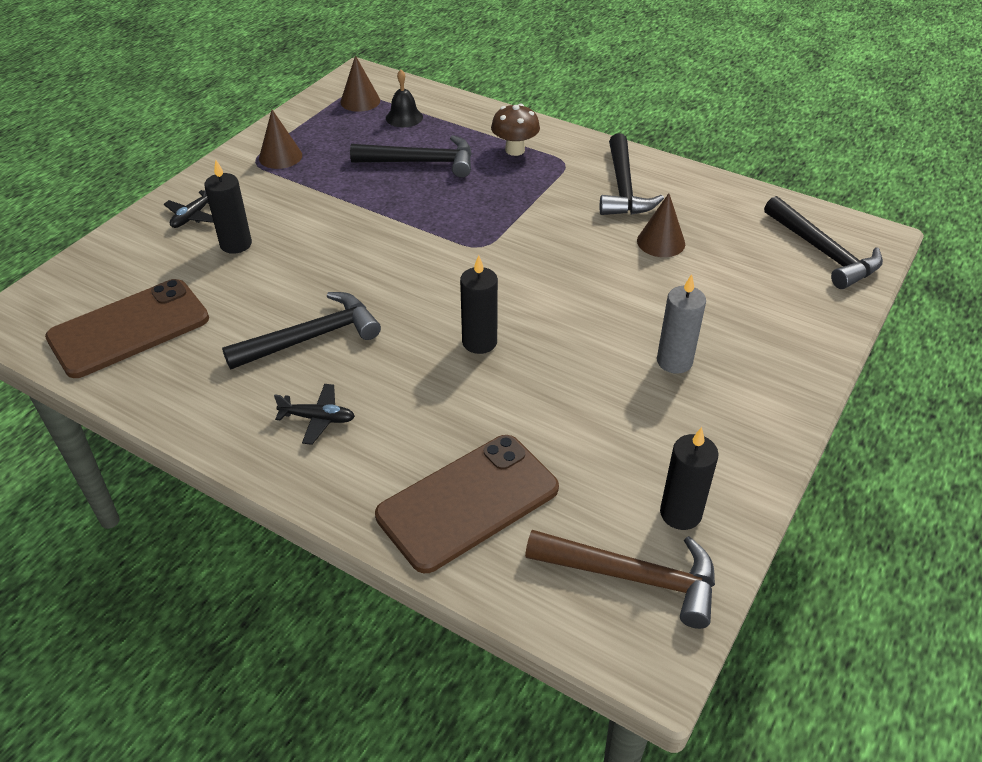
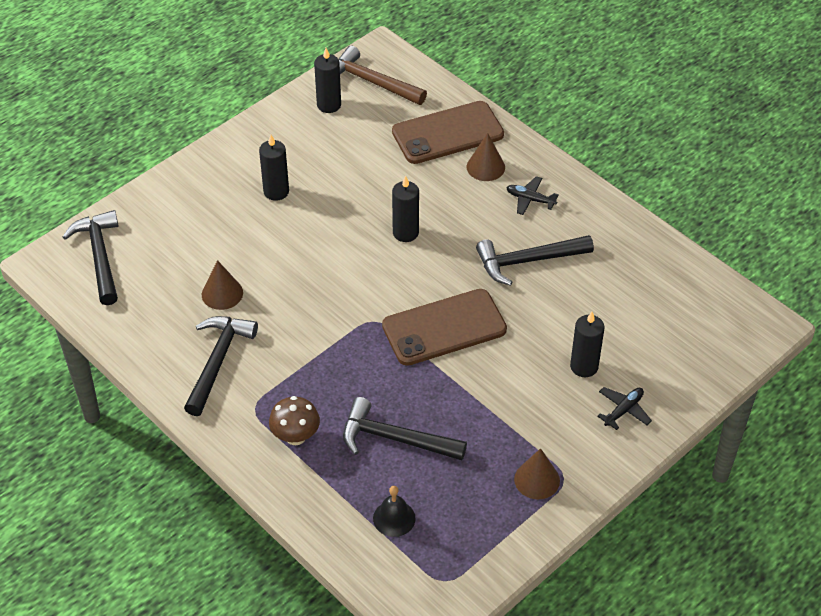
camera: 165 degrees left, 5 degrees up
brown phone [45,279,209,378] -> brown phone moved to [382,289,507,366]
brown cone [340,55,380,112] -> brown cone moved to [467,133,505,181]
grey candle [657,274,706,374] -> black candle [259,135,289,201]

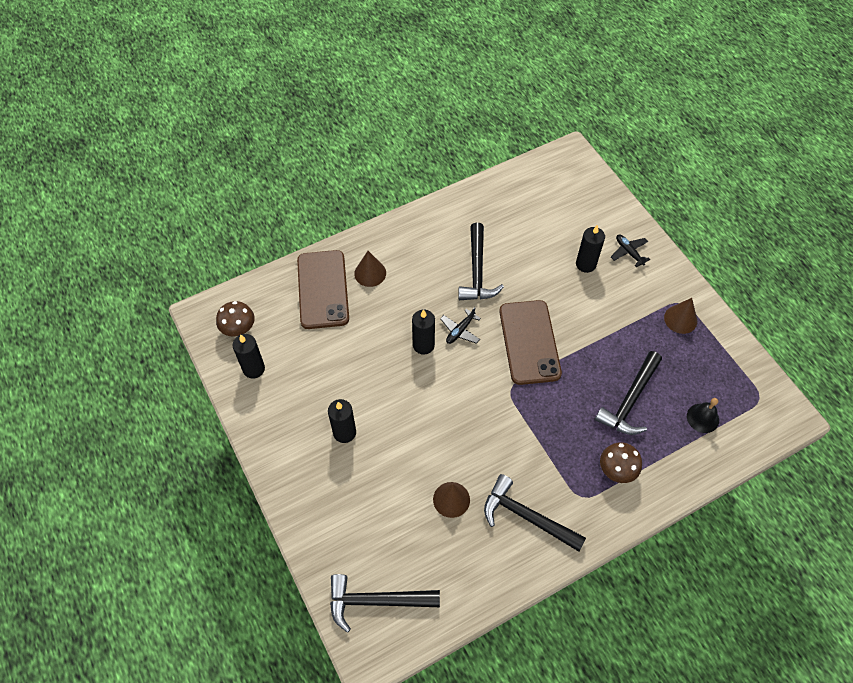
camera: 75 degrees left, 10 degrees up
brown hammer [339,46,427,105] -> brown mushroom [216,301,255,337]
black plane [506,176,558,215] -> black plane moved to [440,307,481,344]

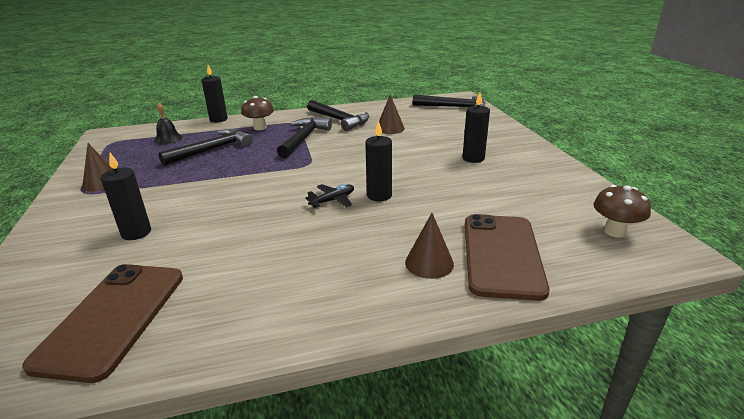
camera: 165 degrees left, 30 degrees down
black candle [232,334,265,379] -> black candle moved to [201,65,228,122]
black hammer [458,223,504,300] -> black hammer moved to [277,117,332,158]
brown phone [499,300,562,385] -> brown phone moved to [22,264,183,383]
black plane [611,235,650,267] -> none

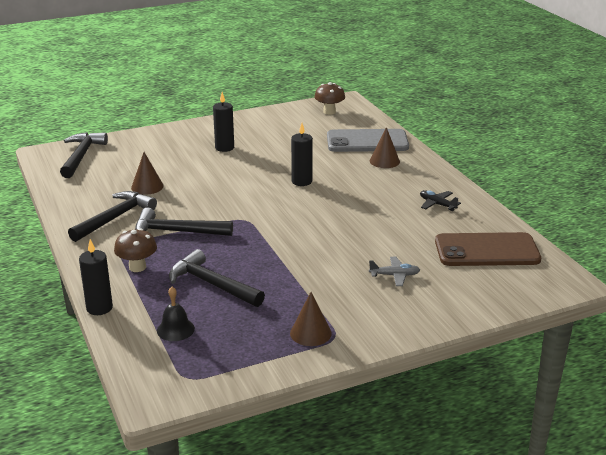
camera: 100 degrees left, 0 degrees up
black candle [101,153,151,240] -> grey plane [369,257,420,286]
black plane [305,184,354,208] -> black plane moved to [420,190,461,211]
brown phone [465,214,550,301] -> grey phone [327,129,409,152]

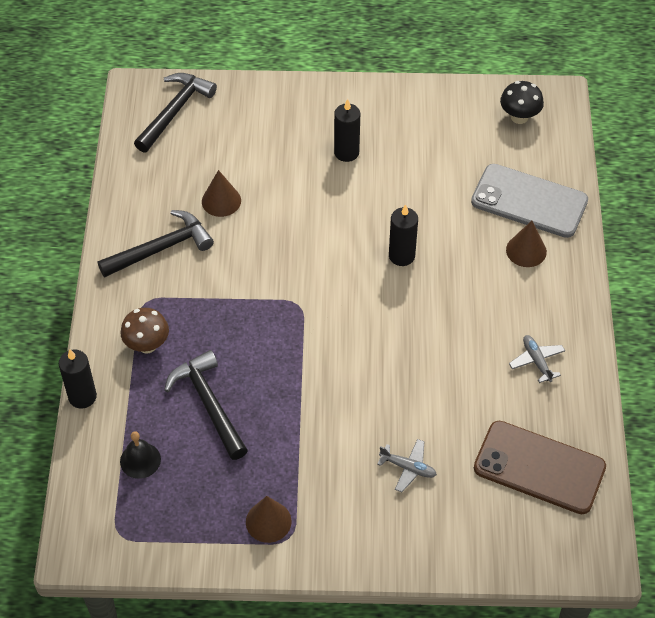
camera: 25 degrees right, 25 degrees up
black hammer [135,208,233,236] -> none
brown mushroom [314,82,345,115] -> black mushroom [500,81,544,124]
black plane [420,190,461,211] -> grey plane [509,335,565,383]

